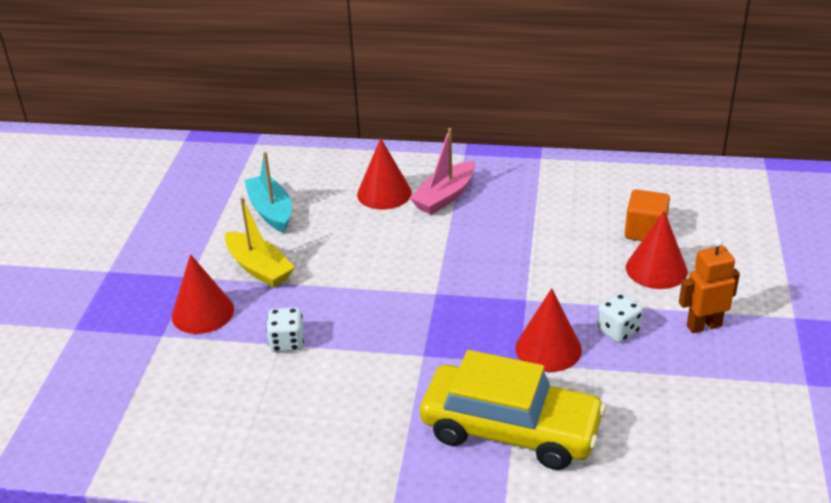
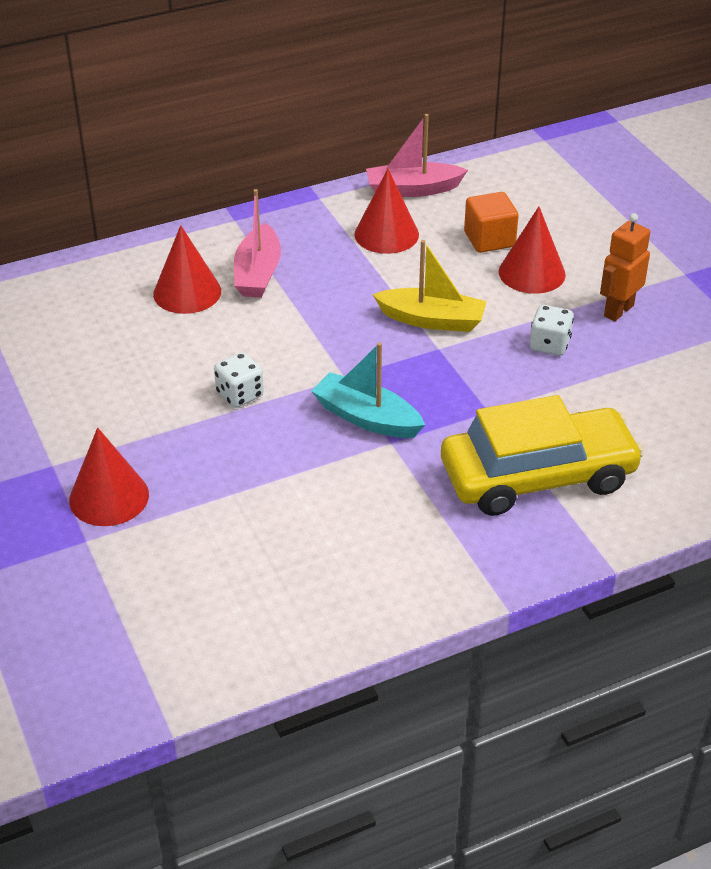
camera: 35 degrees left, 5 degrees up
yellow boat [225,197,295,288] -> yellow boat moved to [372,240,487,332]
turquoise boat [244,152,291,233] -> turquoise boat moved to [311,342,425,438]
white dice [266,308,304,352] -> white dice moved to [214,352,264,408]
red cone [515,288,582,372] -> red cone moved to [354,169,419,254]
none -> pink boat [366,114,468,197]

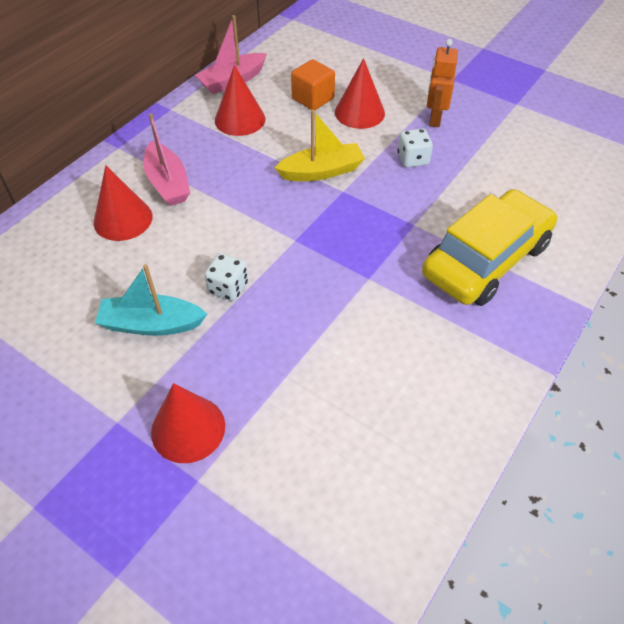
camera: 30 degrees left, 10 degrees up
turquoise boat [311,342,425,438] -> turquoise boat moved to [95,264,207,336]

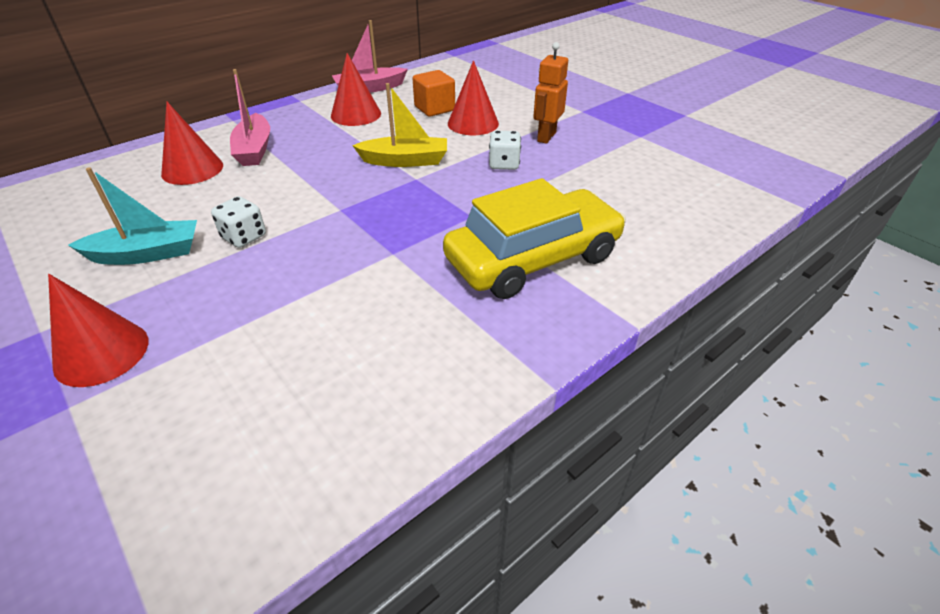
camera: 15 degrees right, 10 degrees down
turquoise boat [95,264,207,336] -> turquoise boat turned 150 degrees clockwise [68,167,197,265]

